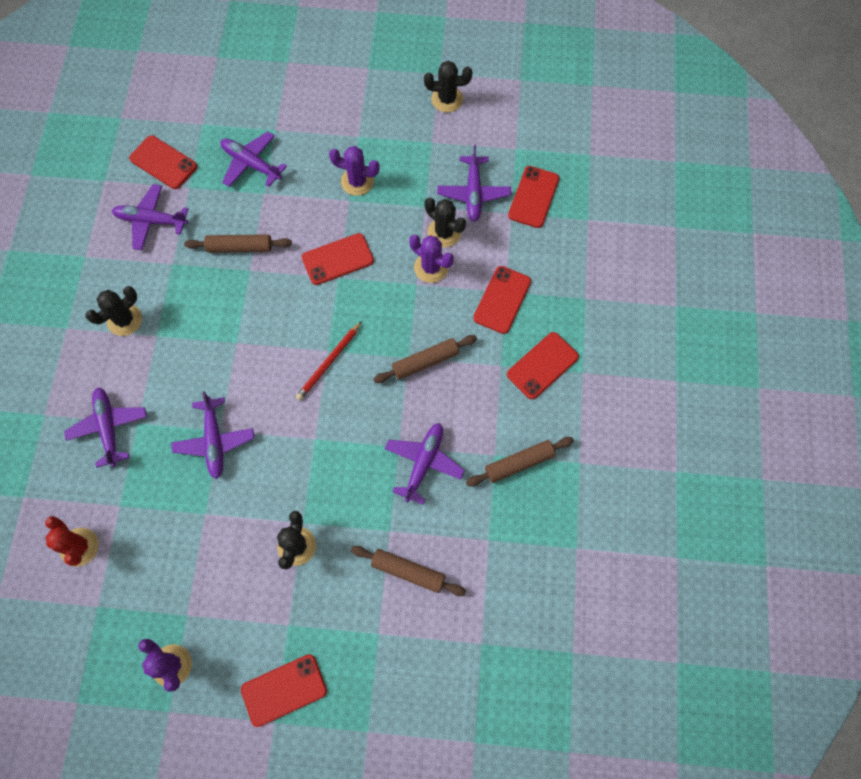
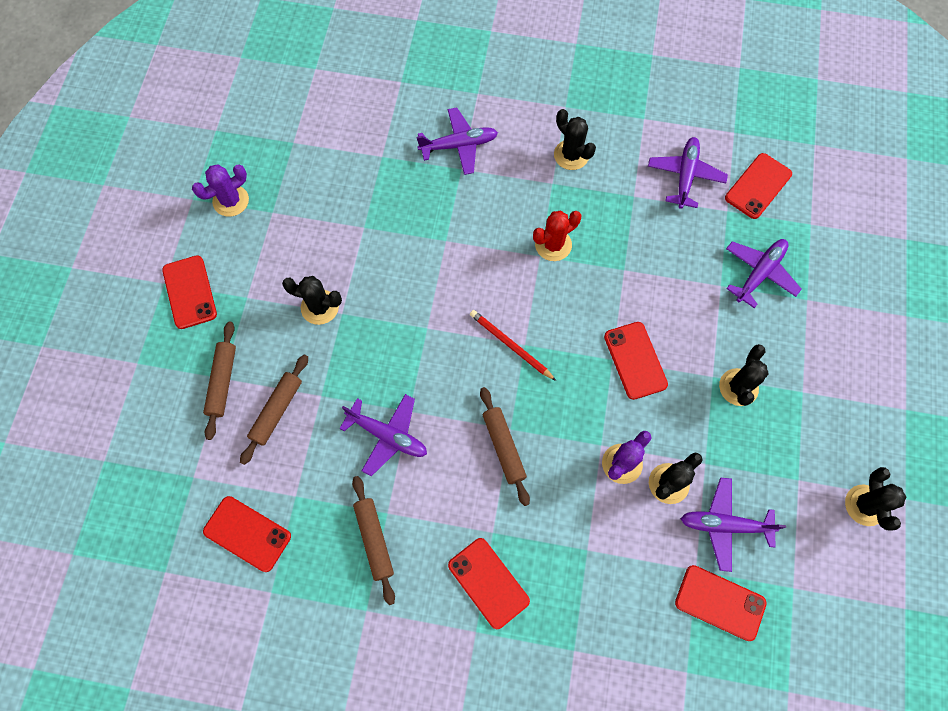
camera: 95 degrees right, 0 degrees up
red cactus [45,516,99,567] -> red cactus moved to [533,210,581,261]
purple plane [171,391,254,479] -> none
brown rolling pin [184,234,292,252] -> brown rolling pin moved to [203,321,236,440]
purple cactus [329,146,380,196] -> black cactus [719,344,769,406]
red phone [473,266,531,334] -> red phone moved to [203,496,291,572]

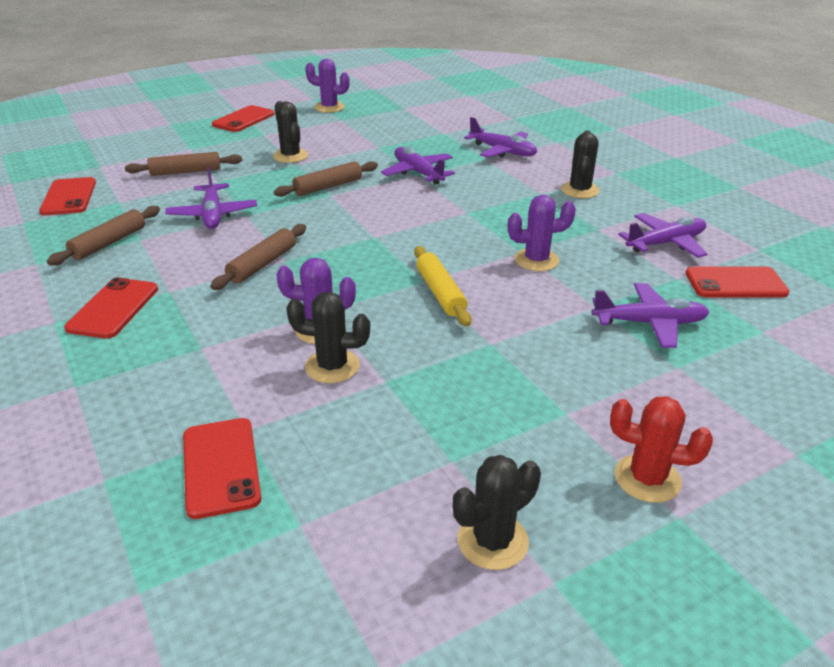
camera: 50 degrees right, 35 degrees down
brown rolling pin [203,321,236,440] -> brown rolling pin moved to [274,161,378,197]
red pencil [470,310,556,381] -> none
red cactus [533,210,581,261] -> red cactus moved to [610,396,713,503]
red phone [604,322,668,400] -> yellow rolling pin [414,246,471,326]
purple plane [681,478,786,572] -> purple plane moved to [381,147,455,185]
black cactus [719,344,769,406] -> none
none -> purple cactus [508,195,576,271]

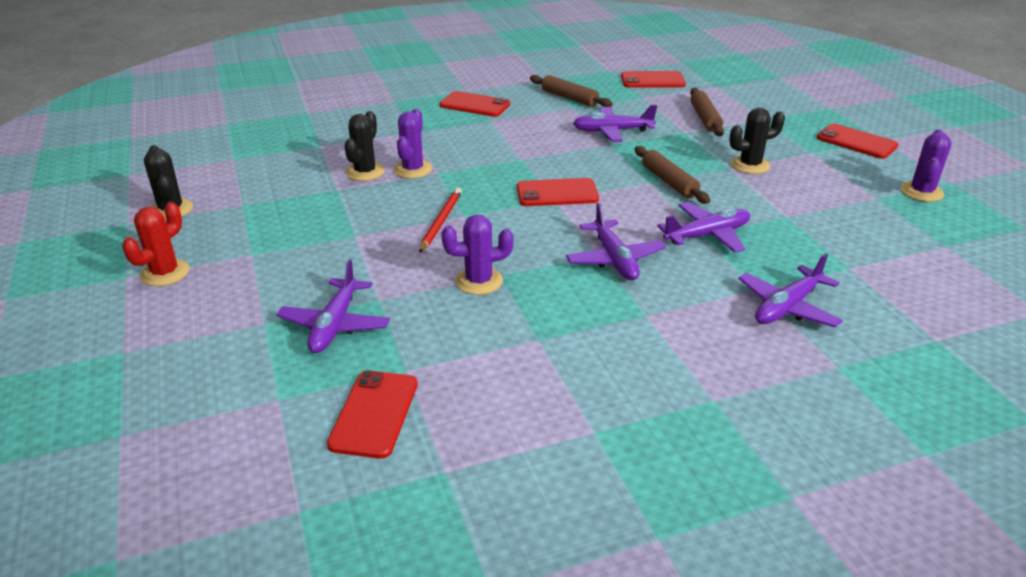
camera: 100 degrees right, 0 degrees up
red phone [183,418,261,519] -> red phone moved to [517,178,599,206]
brown rolling pin [210,224,306,290] -> none
yellow rolling pin [414,246,471,326] -> red pencil [419,188,462,253]
purple cactus [508,195,576,271] -> purple cactus turned 75 degrees clockwise [441,214,514,295]
black cactus [561,130,600,198] -> none
purple plane [618,213,708,258] -> purple plane moved to [566,203,666,280]

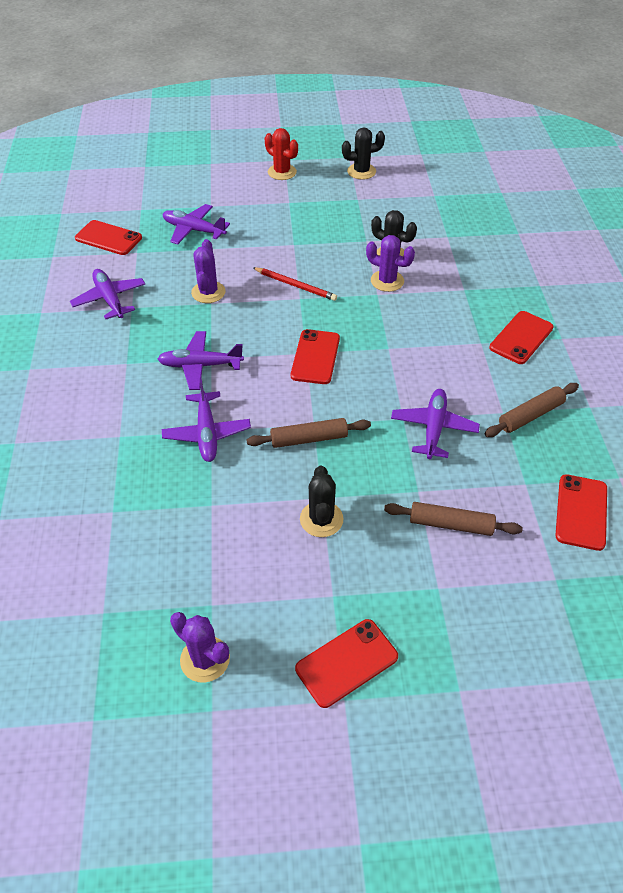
camera: 105 degrees right, 15 degrees up
purple plane [738,253,843,327] -> purple plane moved to [70,269,145,319]

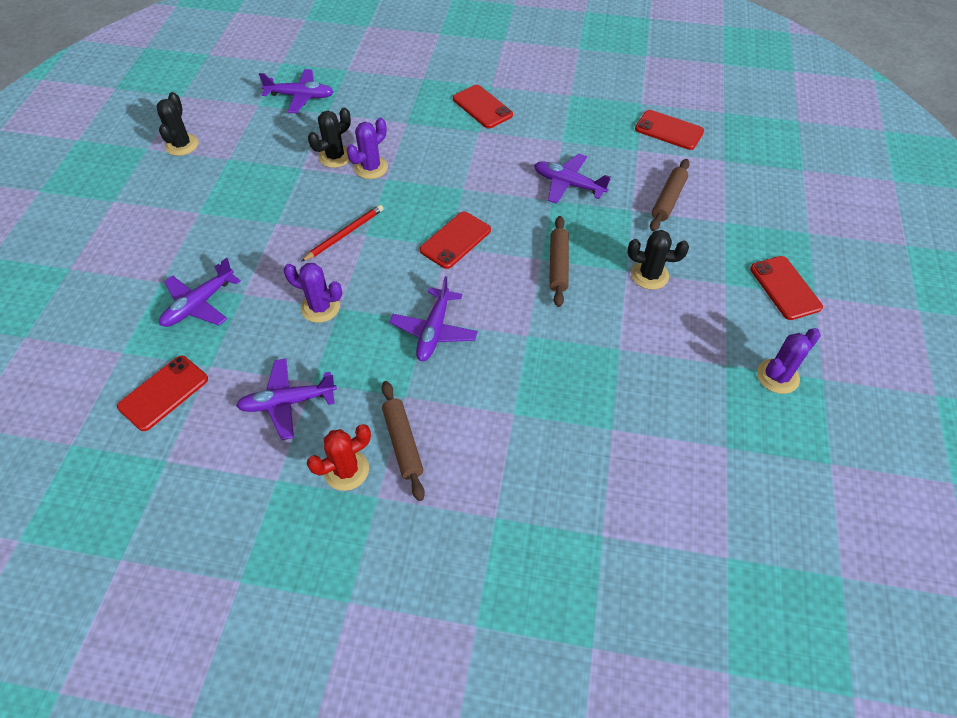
camera: 75 degrees left, 5 degrees up
purple plane [162,378,251,462] -> purple plane moved to [259,69,333,113]
red cactus [265,128,298,180] -> red cactus moved to [307,424,371,491]
red phone [291,329,340,384] -> red phone turned 75 degrees counterclockwise [420,212,491,269]
brown rolling pin [485,383,579,437] -> brown rolling pin moved to [382,381,425,501]

